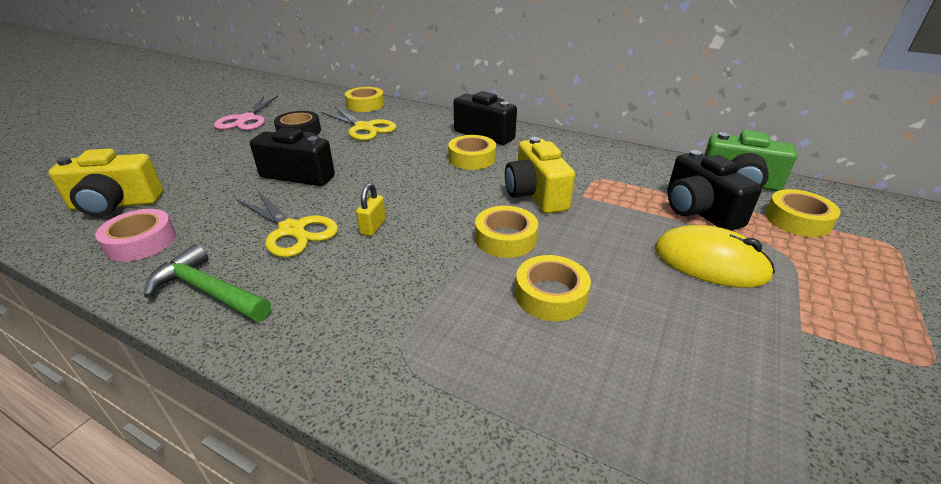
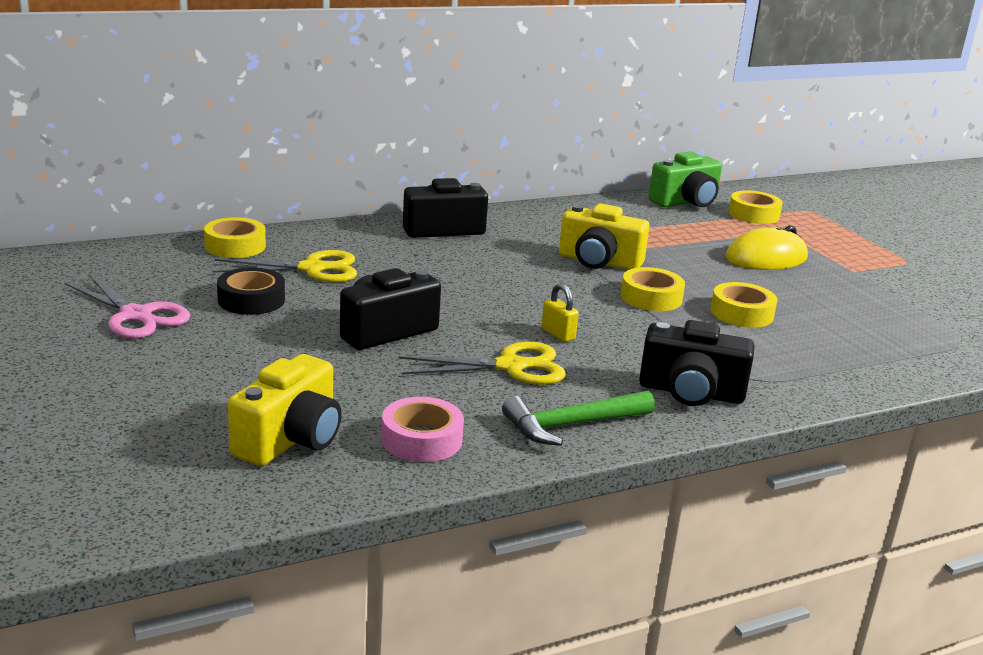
camera: 55 degrees left, 10 degrees down
yellow tape [448,135,496,170] -> none
black camera [667,150,762,231] -> black camera moved to [639,320,754,406]

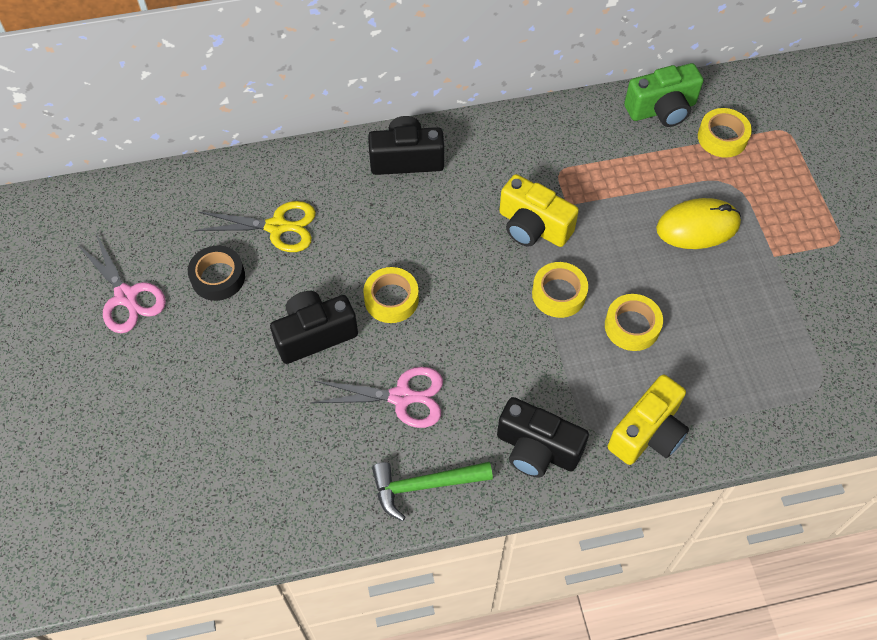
camera: 15 degrees right, 35 degrees up
yellow tape [204,217,266,258] -> yellow tape moved to [363,267,419,323]
yellow camera [228,354,342,466] -> yellow camera moved to [608,375,689,465]
pink tape [381,397,464,462] -> none
yellow scissors [398,342,566,385] -> pink scissors [311,367,443,428]
yellow padlock [541,283,579,342] -> none

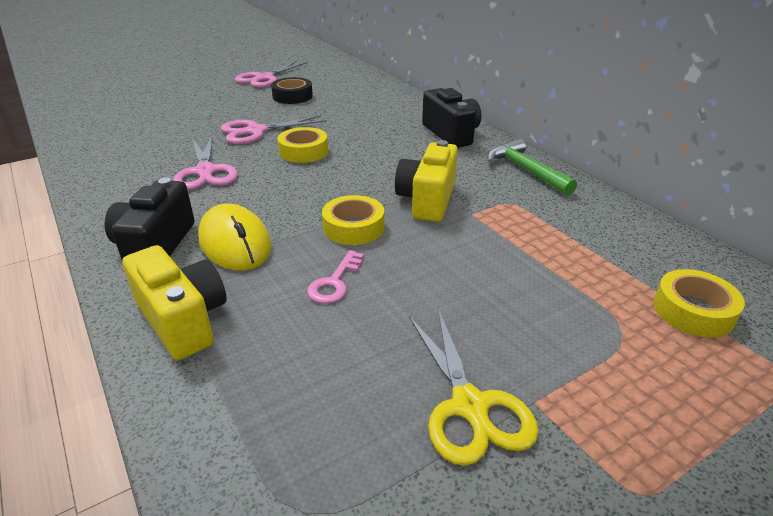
camera: 70 degrees right, 25 degrees down
yellow scissors [194,201,316,252] -> yellow scissors moved to [409,309,539,466]
black camera [270,291,358,364] -> pink scissors [221,115,327,144]
green hammer [372,462,493,521] -> green hammer moved to [487,138,577,196]
yellow tape [605,294,663,351] -> pink key [307,250,364,304]
yellow camera [608,375,689,465] -> yellow camera turned 150 degrees counterclockwise [122,245,227,360]
green camera [624,63,704,127] -> none
yellow mouse [656,198,741,249] -> yellow mouse moved to [198,204,272,271]

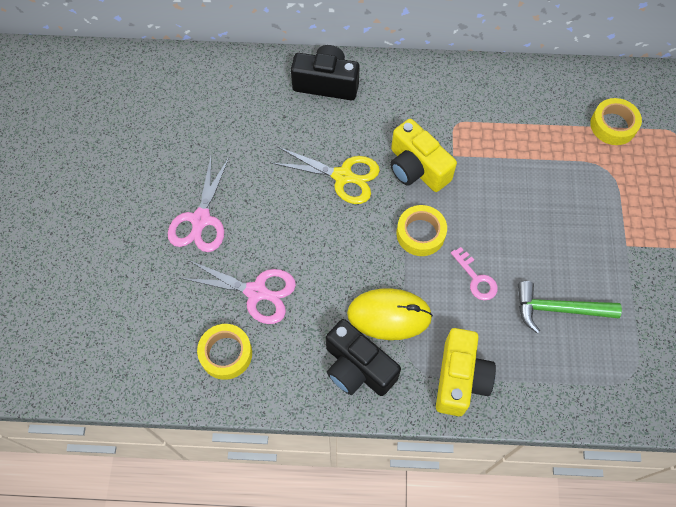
camera: 55 degrees left, 30 degrees up
yellow camera [122,245,227,360] -> yellow camera turned 105 degrees clockwise [436,328,496,416]
pink scissors [235,61,307,87] -> none
black tape [271,77,313,104] -> none
yellow tape [277,127,328,163] -> yellow tape moved to [197,324,252,380]
yellow scissors [409,309,539,466] -> yellow scissors moved to [271,147,380,204]
green hammer [487,138,577,196] -> green hammer moved to [518,281,622,333]

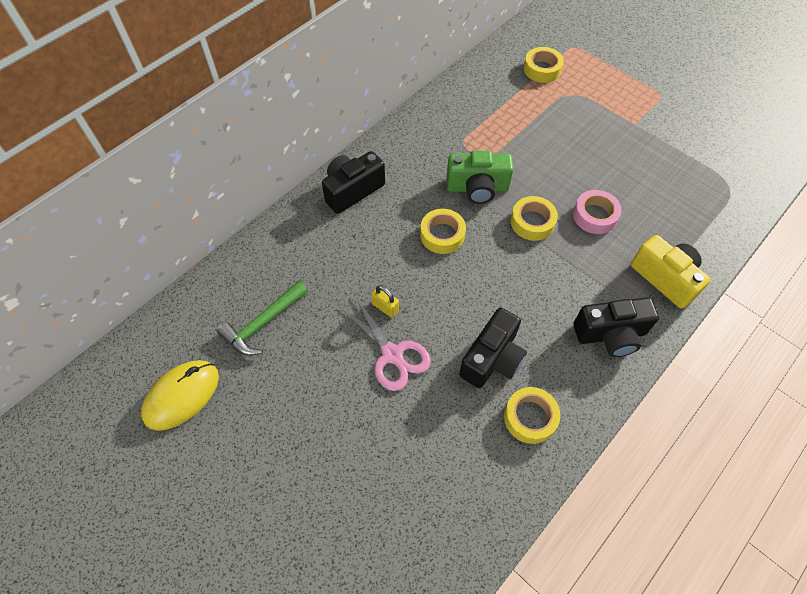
camera: 50 degrees left, 5 degrees down
pink scissors [180,260,296,324] -> black camera [459,308,527,388]
yellow scissors [271,147,380,204] -> yellow tape [420,209,466,254]
yellow mouse [347,288,433,340] -> yellow mouse moved to [141,360,219,431]
yellow camera [390,119,457,192] -> green camera [447,151,514,204]
pink key [451,247,498,300] -> pink tape [573,190,622,234]
green hammer [518,281,622,333] -> green hammer moved to [217,281,308,356]
none -> yellow padlock [371,285,399,318]

